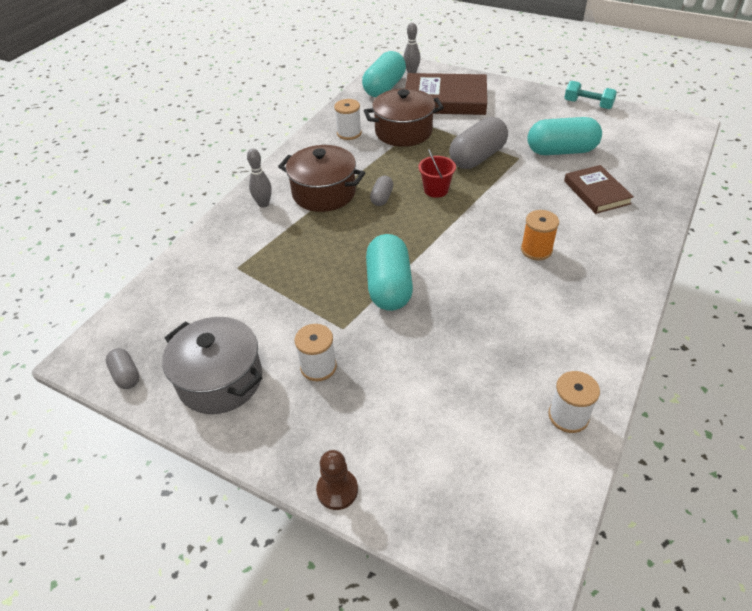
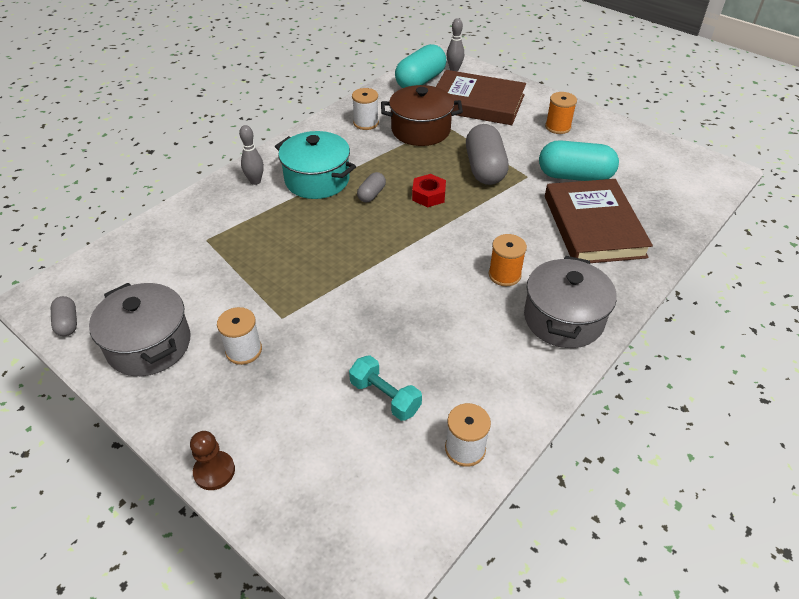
camera: 10 degrees right, 0 degrees up
brown pot [278,145,365,212] -> turquoise pot [275,131,356,199]
turquoise capsule [366,234,413,311] -> none
red bucket [418,149,456,198] -> red nut [412,174,446,207]
grey capsule [449,117,508,169] -> grey capsule turned 60 degrees counterclockwise [466,124,509,185]
turquoise dumbbell [564,81,617,109] -> turquoise dumbbell moved to [349,355,422,421]
brown book [564,165,634,214] -> brown book [545,179,653,263], size x1.69
none -> grey pot [524,256,617,348]
none -> orange spool [545,92,577,134]

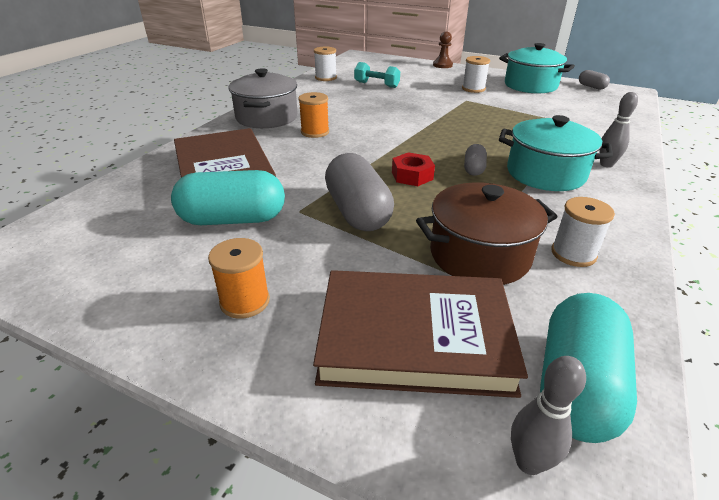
camera: 165 degrees right, 10 degrees down
grey pot [89,283,191,376] -> turquoise pot [499,43,575,93]

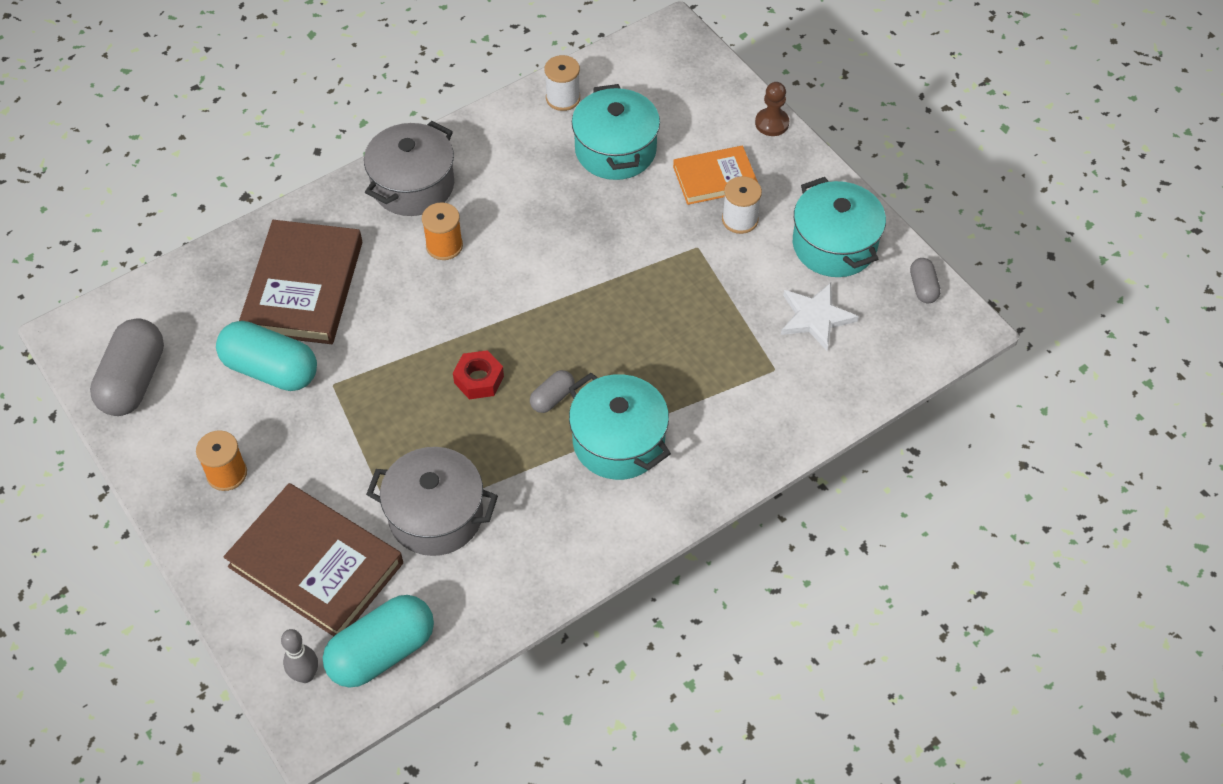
camera: 30 degrees right, 20 degrees up
grey capsule [325,153,394,231] -> grey capsule moved to [90,318,164,416]
turquoise dumbbell [354,62,400,88] -> turquoise pot [572,84,660,180]
brown pot [416,182,558,285] -> grey pot [366,447,498,556]
white spool [552,197,615,267] -> none
grey bowling pin [599,92,638,168] -> none
none -> orange book [673,145,758,205]
none -> white star [781,283,859,351]

